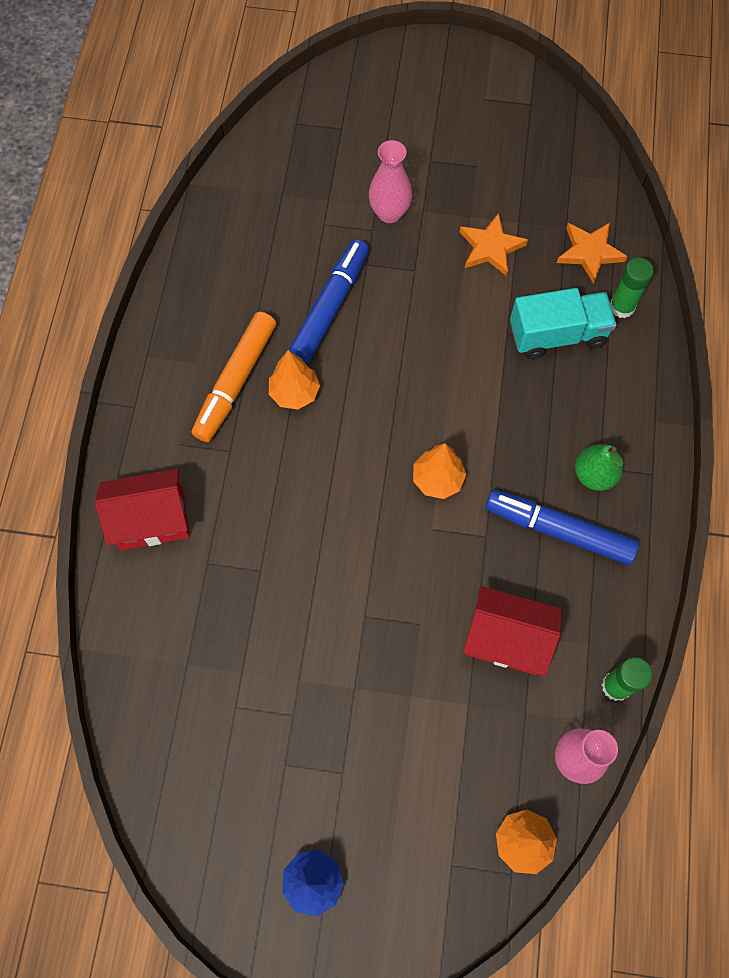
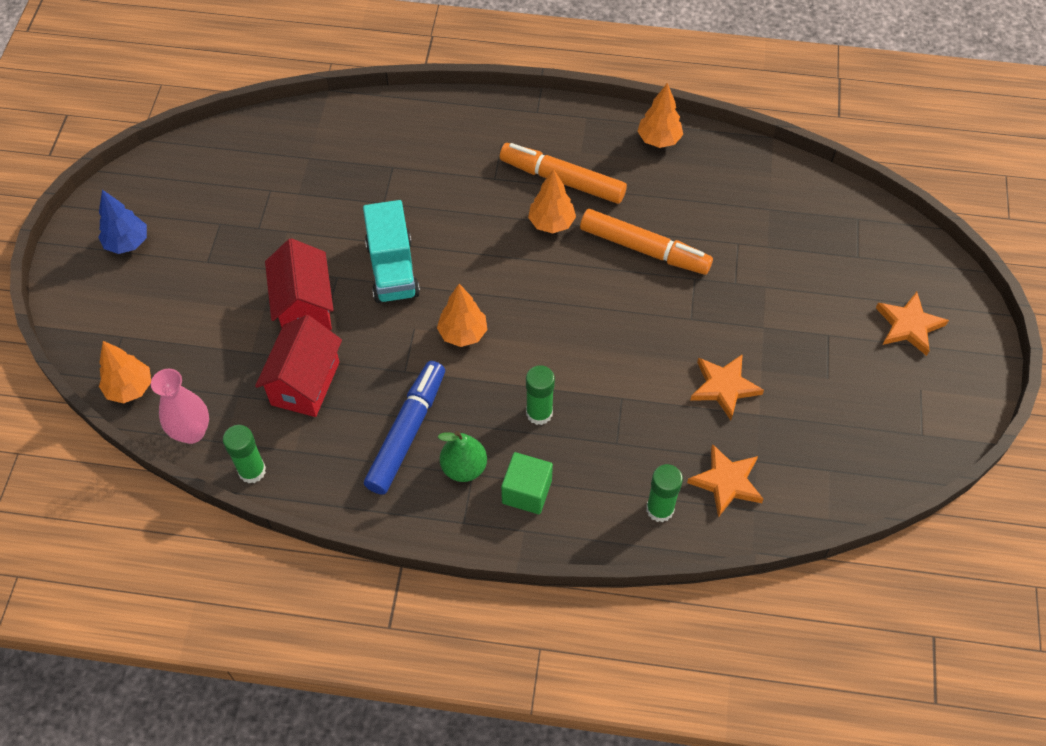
camera: 90 degrees right, 10 degrees down
red house [94,468,190,550] -> red house moved to [265,238,334,330]
blue marker [289,239,369,363] -> orange marker [580,209,713,275]
pink vase [369,140,412,223] -> none
turquoise truck [510,288,617,359] -> turquoise truck moved to [363,200,420,303]
none -> green cube [501,452,553,514]
none -> green glue stick [526,365,555,425]
none -> orange tree [637,83,683,148]
none -> orange star [876,292,949,356]

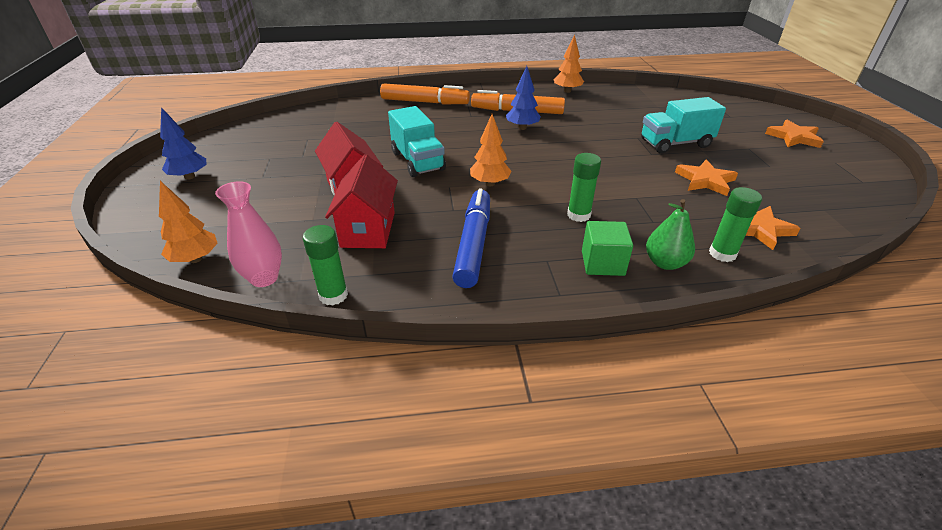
camera: 15 degrees left, 20 degrees down
green pear [438,431,487,482] -> green pear moved to [646,199,695,270]
orange tree [528,169,576,234] -> blue tree [506,66,541,130]
orange marker [580,209,713,275] -> orange marker moved to [380,84,470,104]
none -> turquoise truck [641,97,726,153]

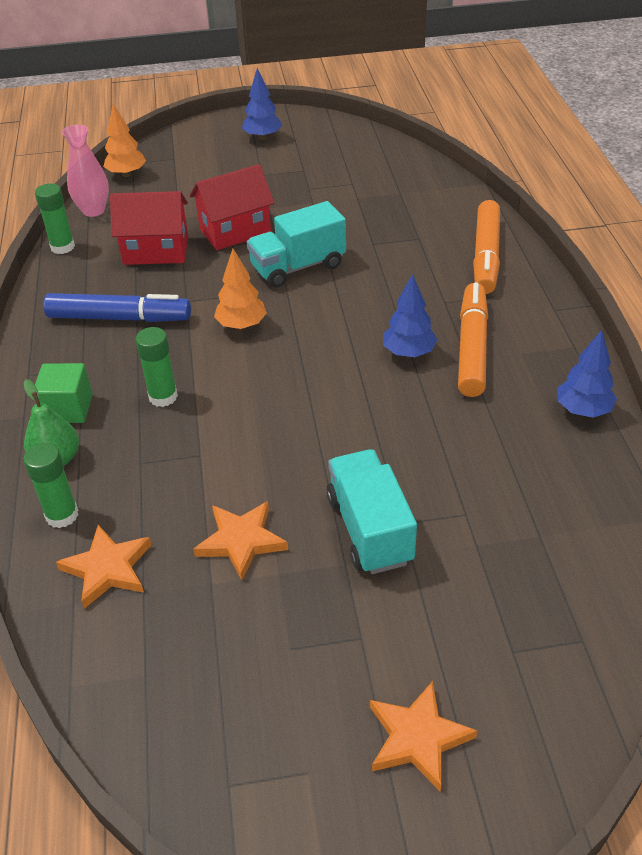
camera: 90 degrees right, 5 degrees up
orange tree [554,35,584,93] -> blue tree [557,330,617,418]

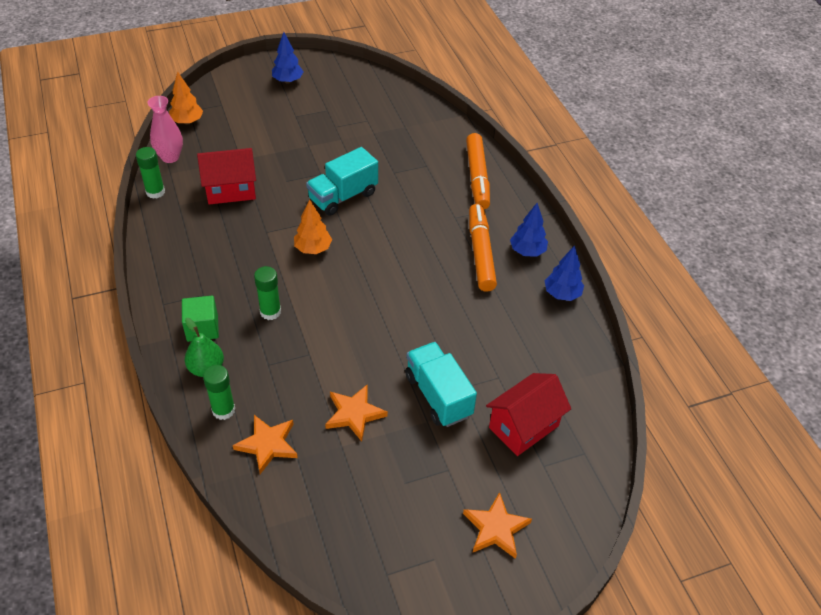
camera: 15 degrees left, 5 degrees up
blue marker [44,293,191,322] -> none
red house [190,164,274,250] -> red house moved to [486,373,571,456]
blue tree [383,274,438,357] -> blue tree moved to [510,203,548,257]

